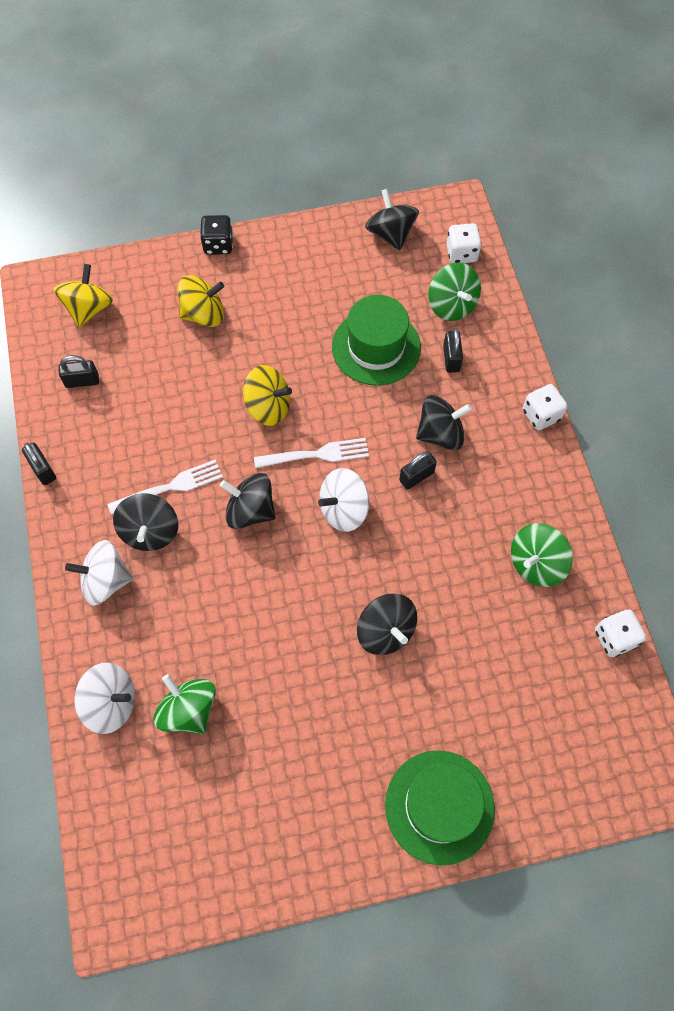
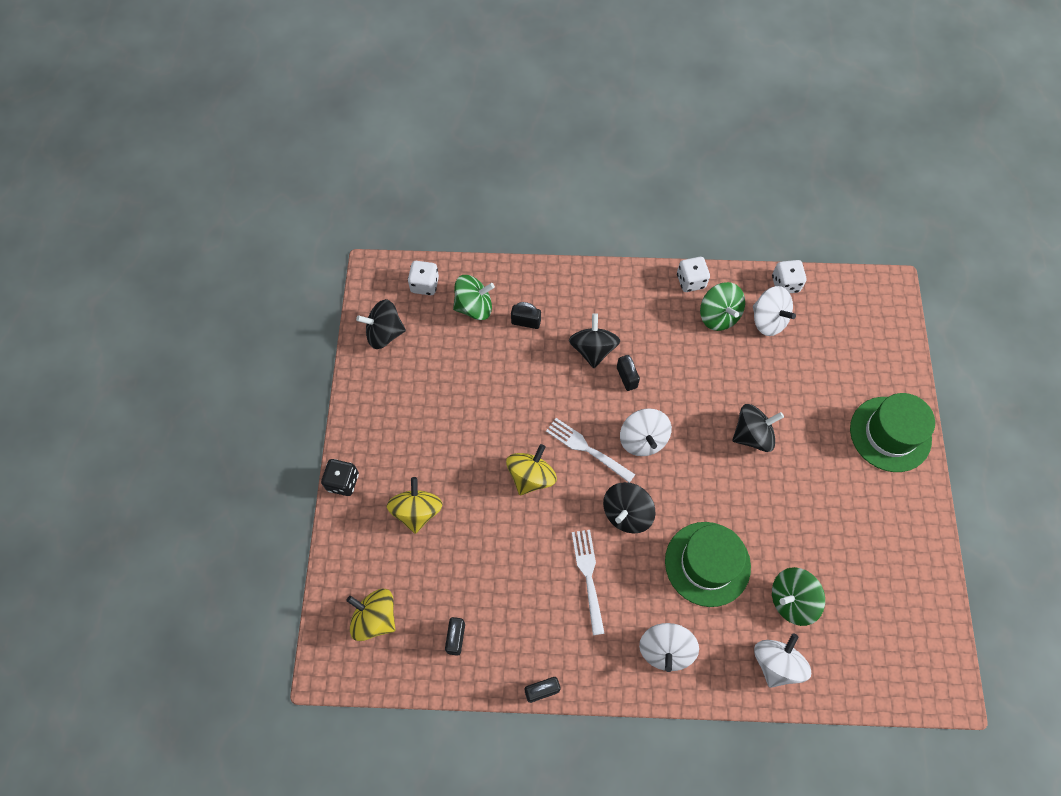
camera: 75 degrees left, 0 degrees up
black spinning top [113,493,178,551] -> none
white fork [254,438,369,468] -> white fork turned 60 degrees counterclockwise [546,418,636,483]
green hat [332,295,421,386] -> green hat moved to [665,522,751,607]
white dice [523,384,567,430] -> white dice moved to [677,257,710,292]
none -> white spinning top [753,286,796,336]

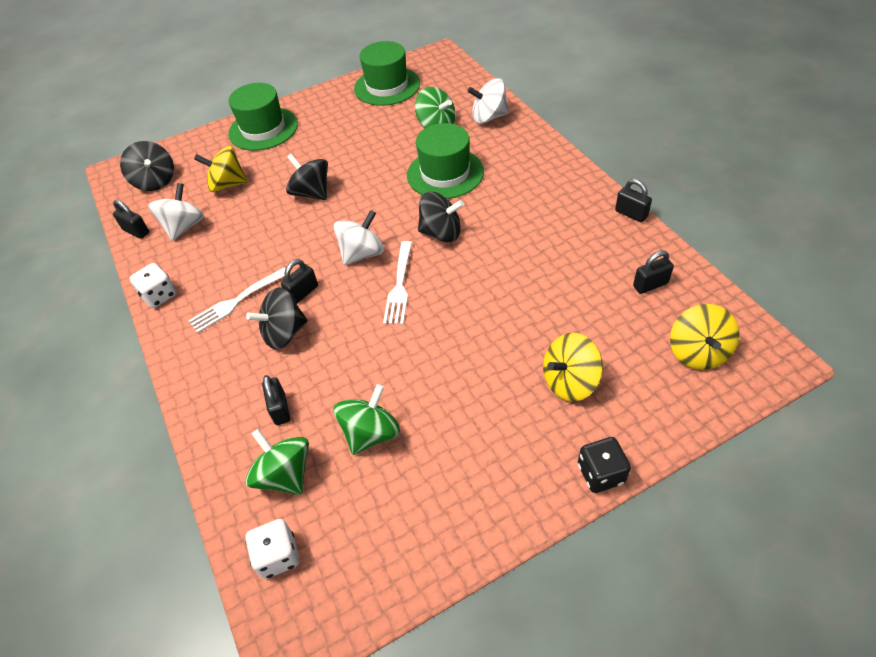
camera: 115 degrees left, 15 degrees down
black spinning top [356,299,406,349] -> black spinning top moved to [120,141,174,191]
yellow spinning top [506,444,557,495] -> yellow spinning top moved to [194,146,248,192]
white fork [572,530,605,635] -> white fork moved to [188,267,286,333]
white spinning top [639,623,699,672] -> none
green spinning top [700,282,745,331] -> green spinning top moved to [334,384,400,455]
white dice [772,260,807,293] -> black padlock [113,200,149,239]
none -> green hat [354,41,420,106]

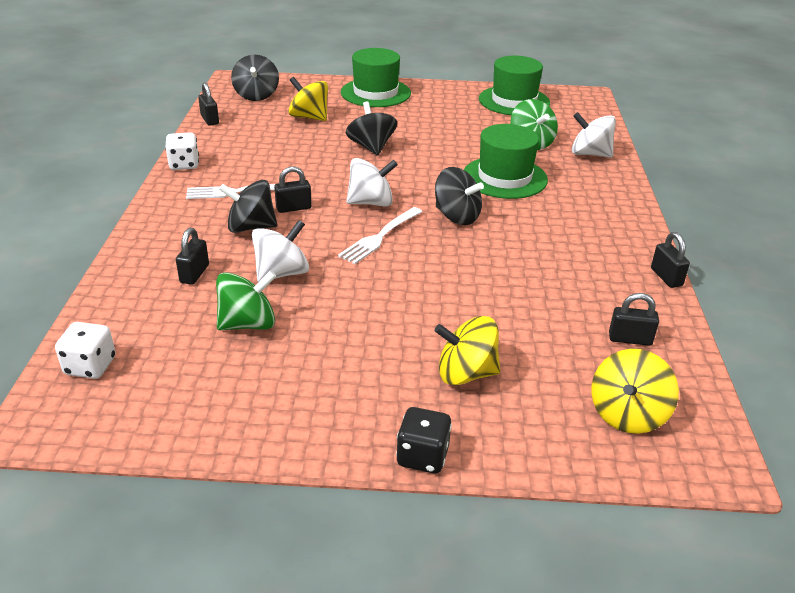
camera: 25 degrees right, 15 degrees down
white spinning top [148,183,204,241] -> white spinning top moved to [252,220,309,282]
green spinning top [246,429,309,495] -> none

